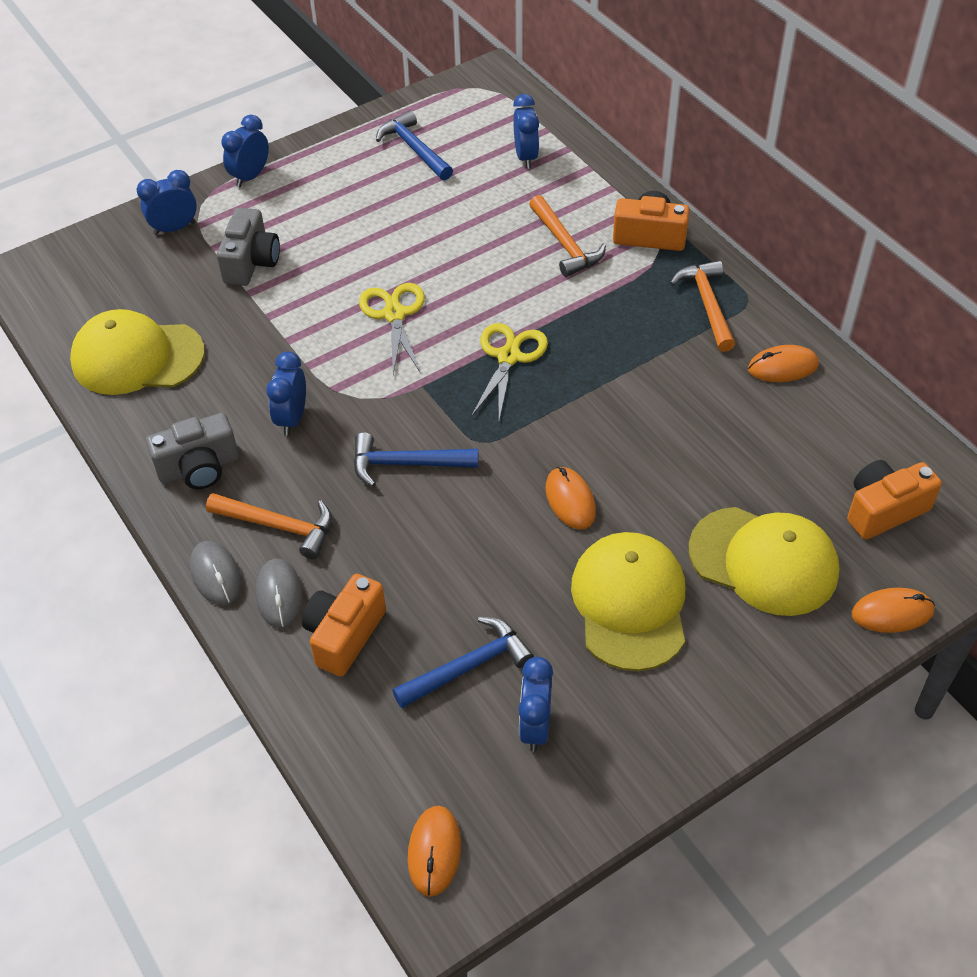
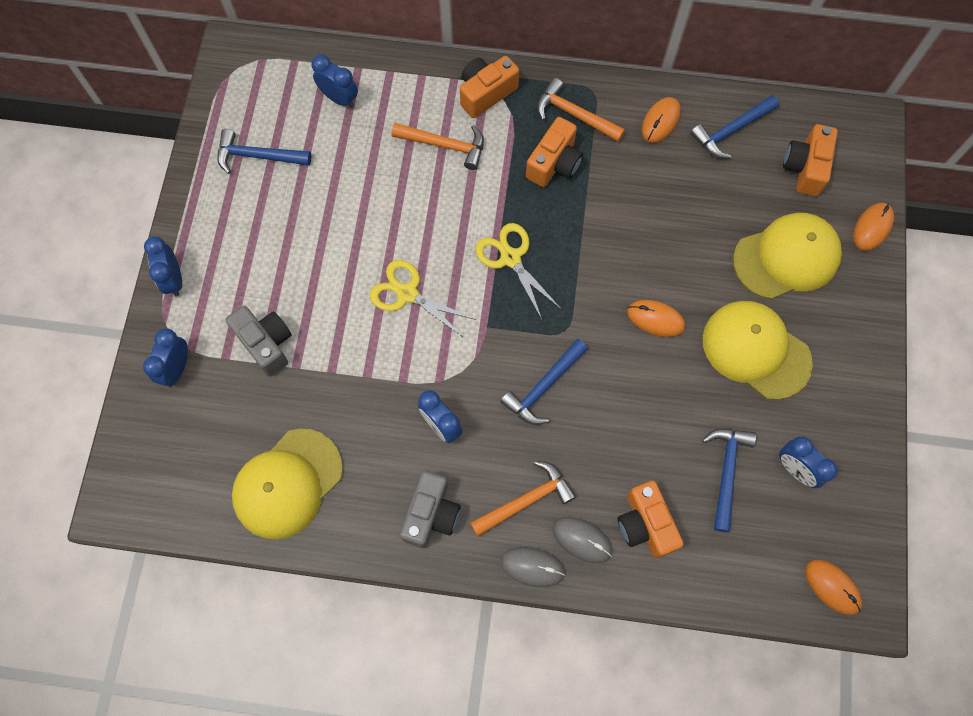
camera: 50 degrees left, 20 degrees up
none -> orange camera [526,117,583,187]
none -> blue hammer [690,95,779,158]

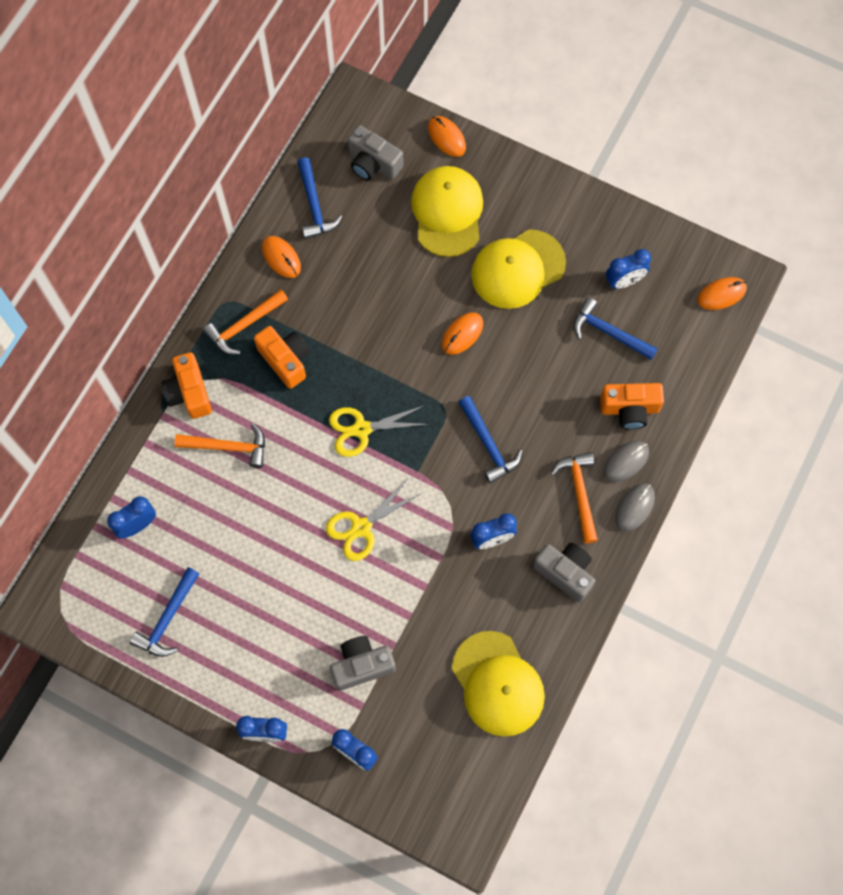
camera: 70 degrees left, 0 degrees up
orange hammer [392,123,484,170] -> orange hammer turned 60 degrees clockwise [175,423,265,468]
orange camera [783,124,838,196] -> grey camera [348,125,404,181]

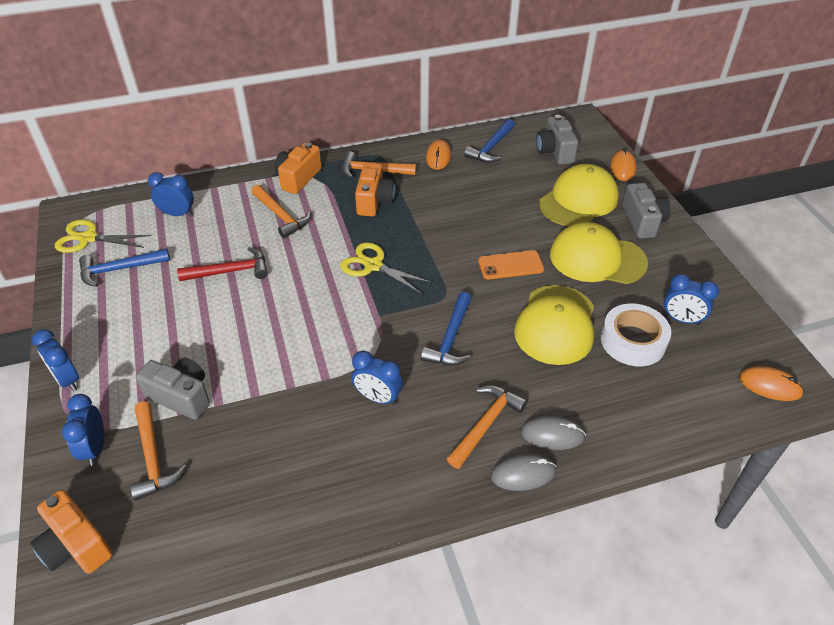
camera: 45 degrees right, 25 degrees down
yellow scissors [326,480,422,561] -> yellow scissors moved to [55,220,151,253]
orange mouse [442,312,483,355] -> orange phone [478,250,544,280]
yellow cap [452,631,545,737] -> yellow cap moved to [514,285,594,365]
grey camera [533,543,595,602] -> grey camera moved to [622,183,671,239]
blue hammer [573,298,658,360] -> white tape [601,303,671,366]
orange camera [600,383,664,430] -> orange camera moved to [30,490,113,574]
none -> orange hammer [130,401,187,501]
none -> red hammer [177,247,268,281]

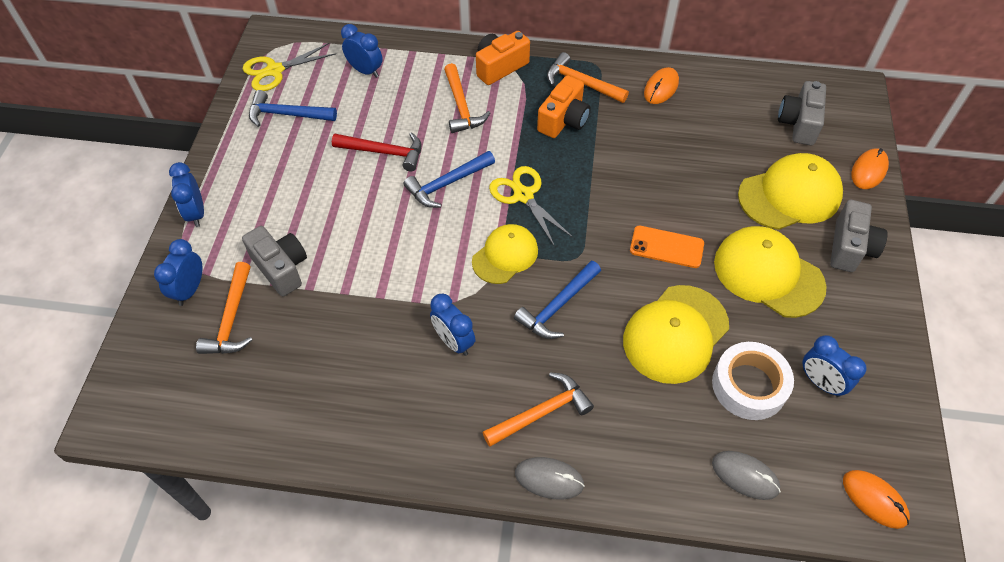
camera: 25 degrees right, 10 degrees up
orange camera [30,490,113,574] -> none
yellow scissors [55,220,151,253] -> yellow scissors turned 60 degrees counterclockwise [243,43,336,91]
blue hammer [464,119,515,163] -> blue hammer moved to [404,151,495,208]
grey mouse [521,416,586,450] -> grey mouse moved to [712,451,781,500]
none -> yellow cap [472,224,538,284]

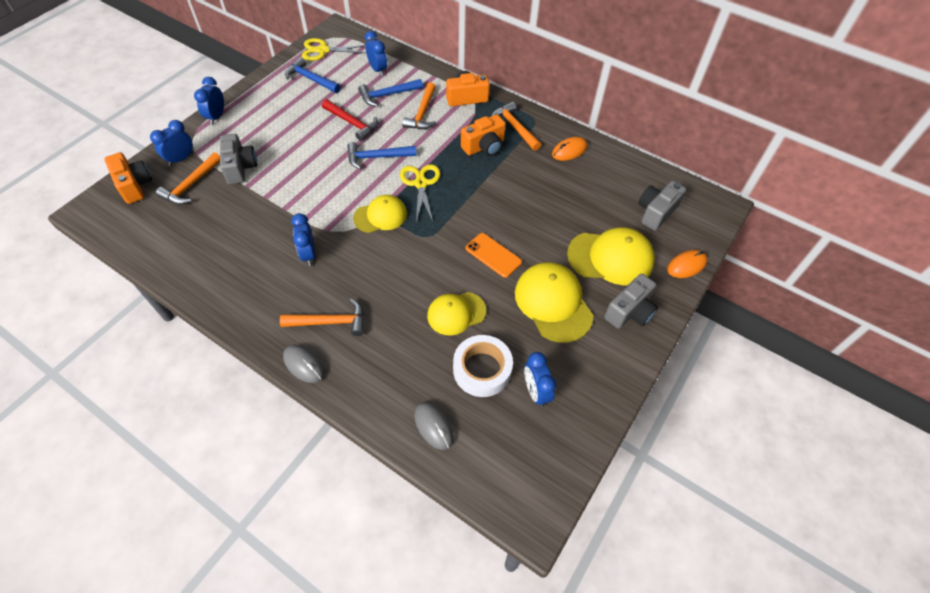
camera: 25 degrees right, 0 degrees up
blue hammer [514,261,601,339] -> blue hammer moved to [358,79,423,107]
yellow cap [623,285,729,384] -> yellow cap [427,292,486,335], size x0.65
orange mouse [843,470,910,529] -> none
none -> orange camera [104,152,152,204]

